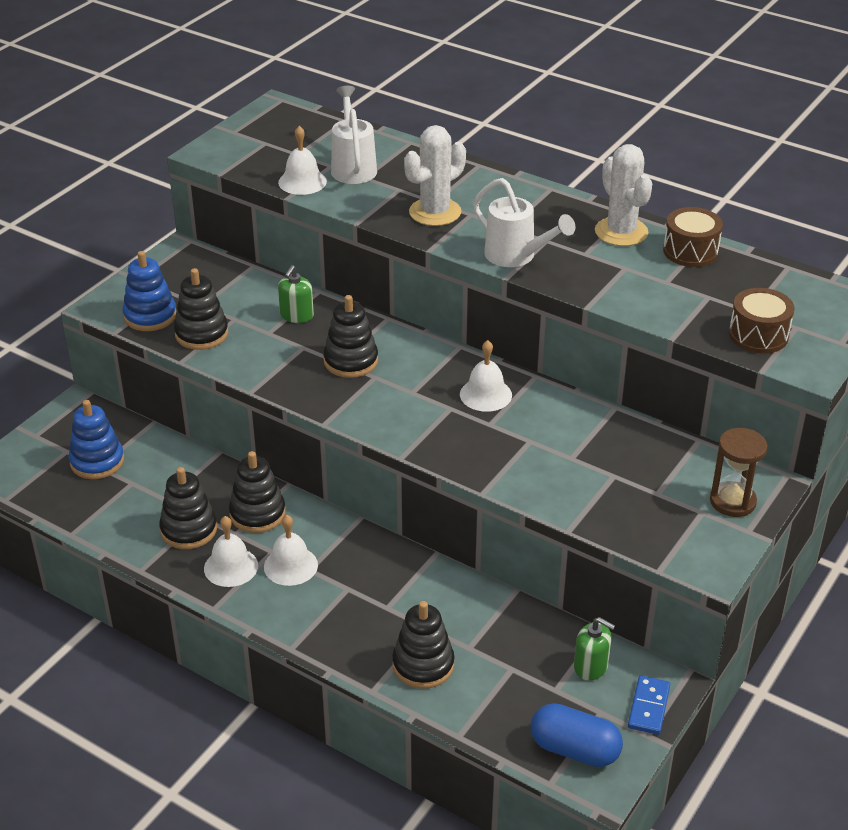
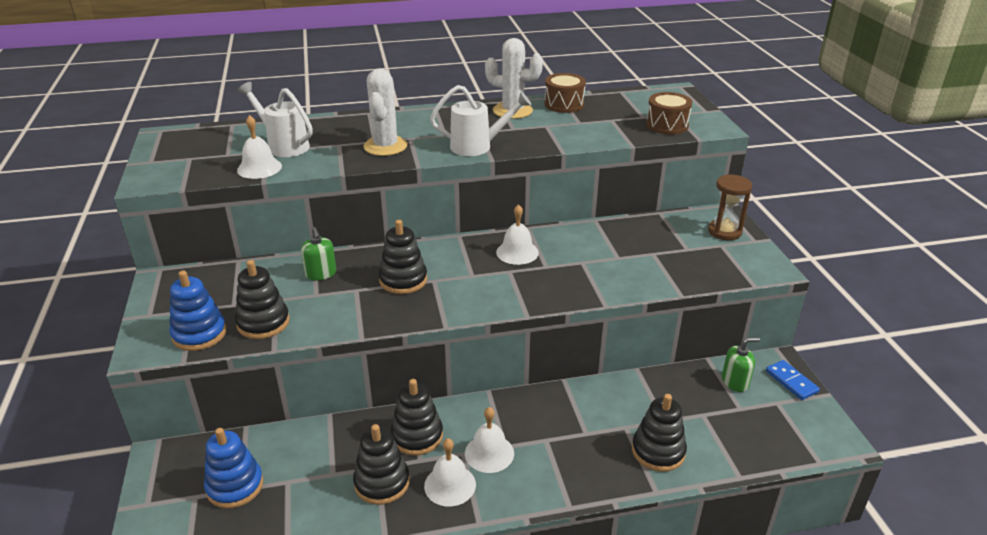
camera: 45 degrees left, 5 degrees down
blue capsule [530,703,623,767] -> none

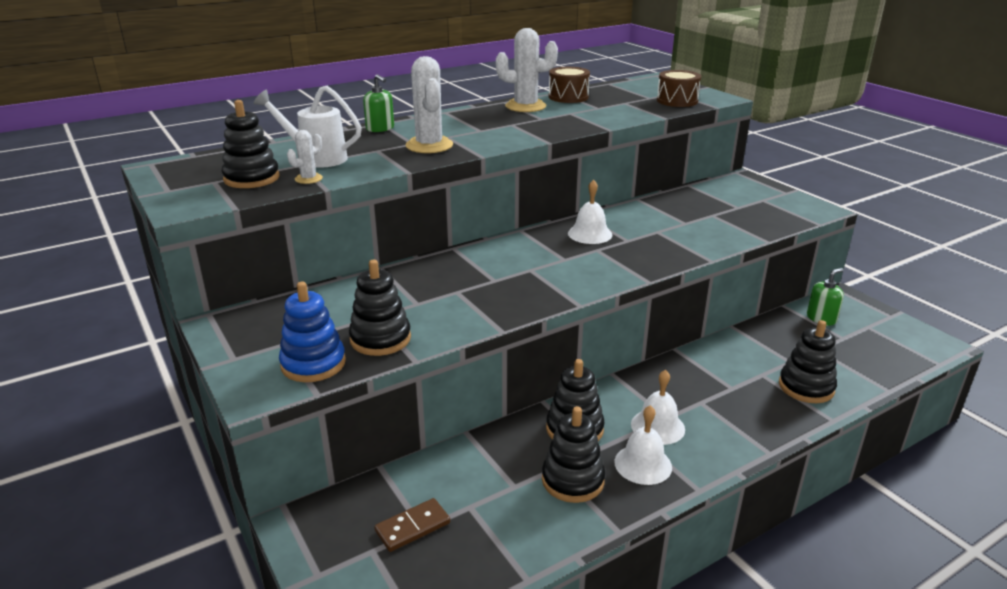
camera: 20 degrees left, 5 degrees down
blue stacking toy [204,428,263,509] -> brown domino [374,498,450,552]
white bell [237,115,282,179] -> white cactus [287,130,323,184]
green soap dispenser [301,227,336,280] -> green soap dispenser moved to [363,74,394,132]
black stacking toy [379,220,427,294] -> black stacking toy moved to [222,100,279,188]
white watering can [430,85,531,156] -> none
brown hourglass [708,174,752,240] -> none
blue domino [766,360,820,400] -> none

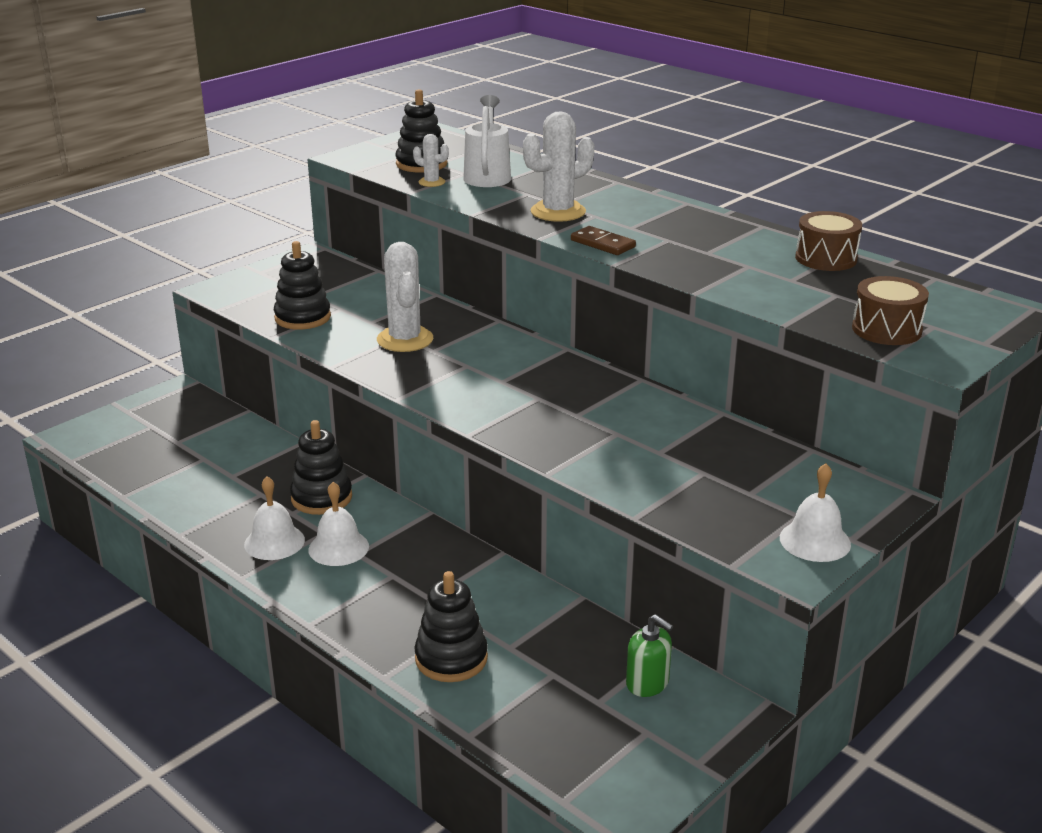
camera: 75 degrees right, 0 degrees up
blue stacking toy [279,281,346,382] -> none
green soap dispenser [363,74,394,132] -> none
brown domino [374,498,450,552] -> brown domino moved to [571,226,636,255]
white cactus [496,28,558,112] -> white cactus moved to [377,242,433,352]
black stacking toy [542,406,605,503] -> none
white bell [568,179,612,244] -> white bell moved to [780,463,851,562]

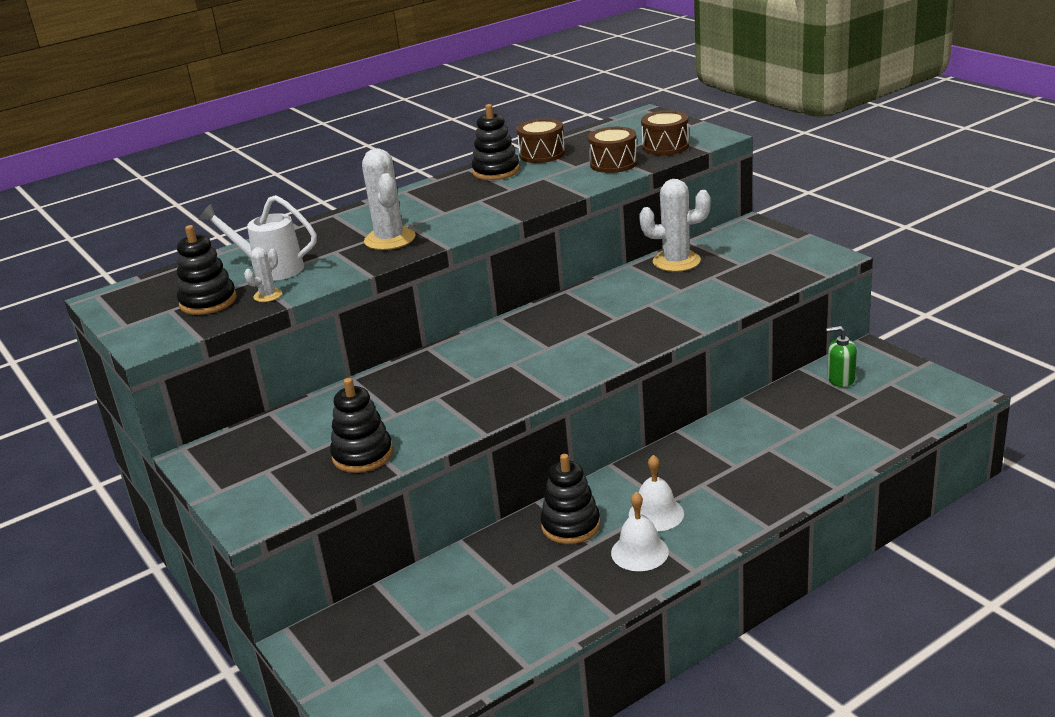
camera: 75 degrees left, 0 degrees up
white cactus [377,242,433,352] -> white cactus moved to [639,179,711,272]
black stacking toy [414,571,488,682] -> black stacking toy moved to [471,104,520,180]
brown domino [571,226,636,255] -> none
green soap dispenser [626,614,673,697] -> green soap dispenser turned 135 degrees counterclockwise [826,326,857,387]
white bell [780,463,851,562] -> none
none -> brown drum [588,127,638,173]

